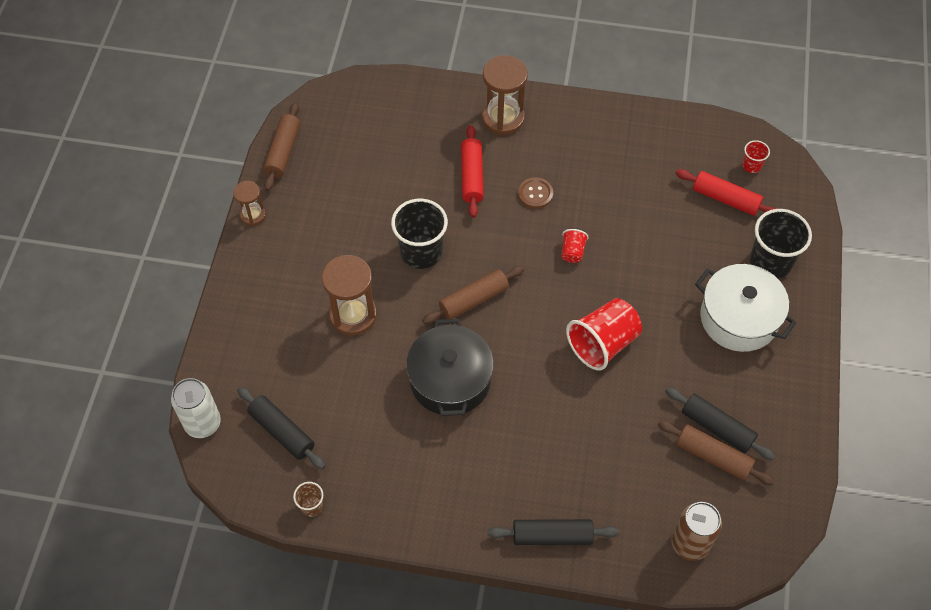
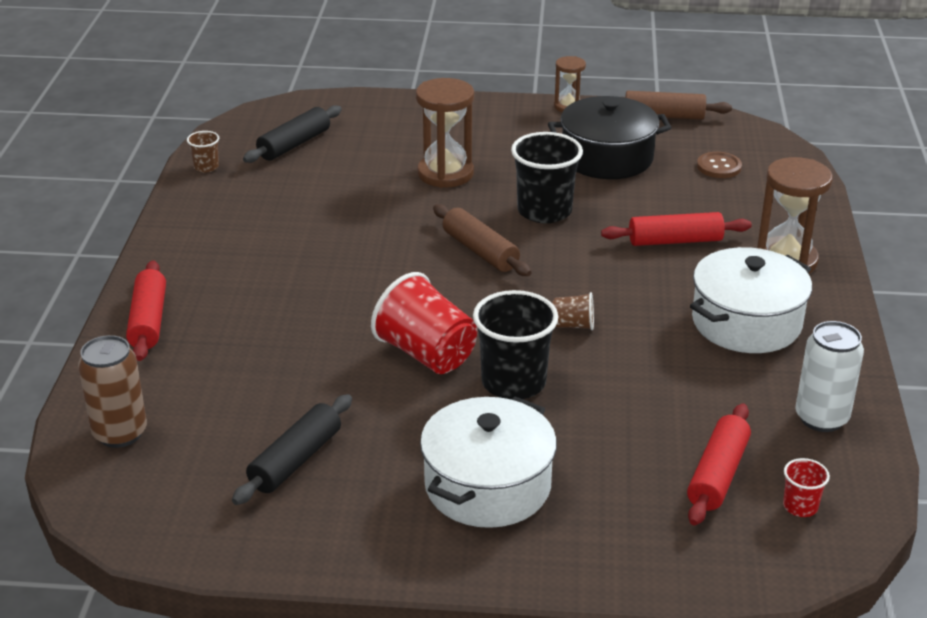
camera: 85 degrees right, 25 degrees down
white can [171,378,221,438] -> white can moved to [795,321,864,432]
black pot [406,319,494,416] -> black pot moved to [548,96,672,179]
black rolling pin [488,519,619,545] -> red rolling pin [126,260,166,361]
brown button [518,177,553,209] -> brown button moved to [697,152,742,178]
red cup [561,229,589,263] -> brown cup [552,292,594,330]
brown rolling pin [657,420,775,485] -> none
black cup [750,209,812,279] -> black cup moved to [473,290,558,399]
none -> white pot [690,247,812,353]

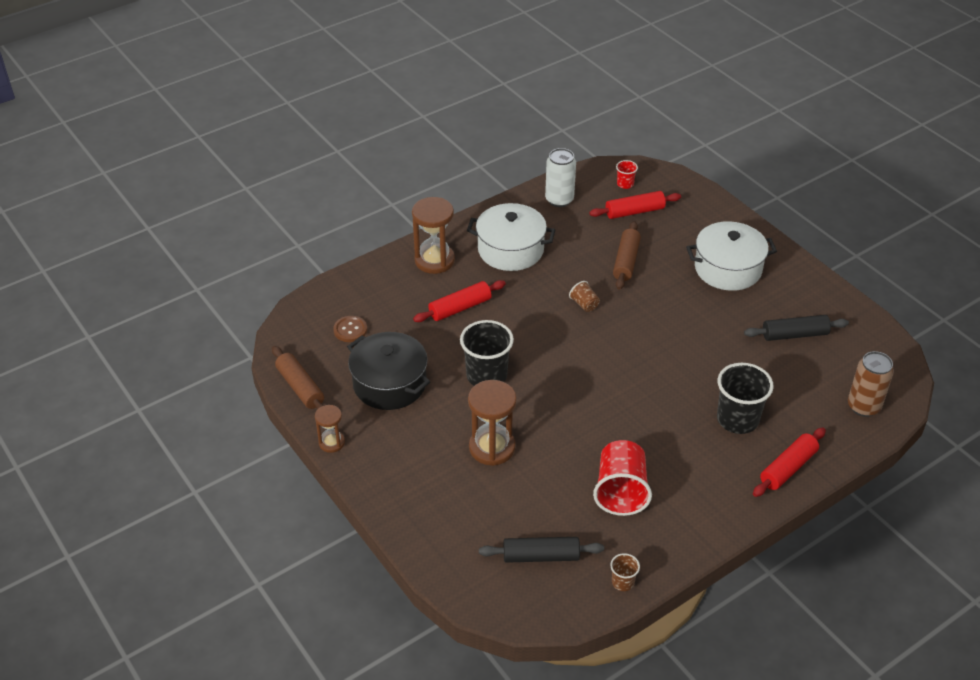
camera: 130 degrees left, 10 degrees up
red cup [371,272,478,374] -> red cup moved to [593,440,652,516]
brown rolling pin [433,204,532,276] -> brown rolling pin moved to [613,221,641,290]
black cup [473,290,558,399] -> black cup moved to [717,363,774,434]
red rolling pin [601,212,752,246] -> red rolling pin turned 75 degrees counterclockwise [413,280,506,322]

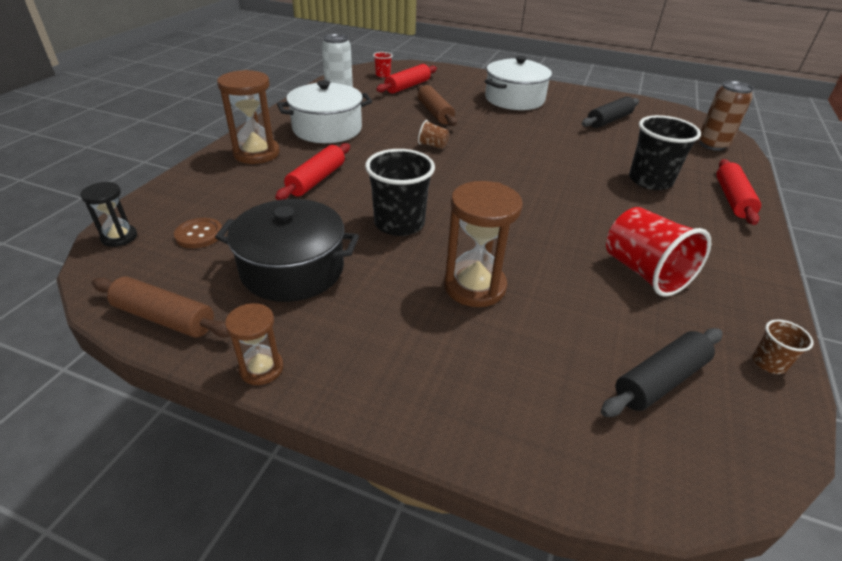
camera: 35 degrees left, 5 degrees down
none -> black hourglass [80,182,137,247]

